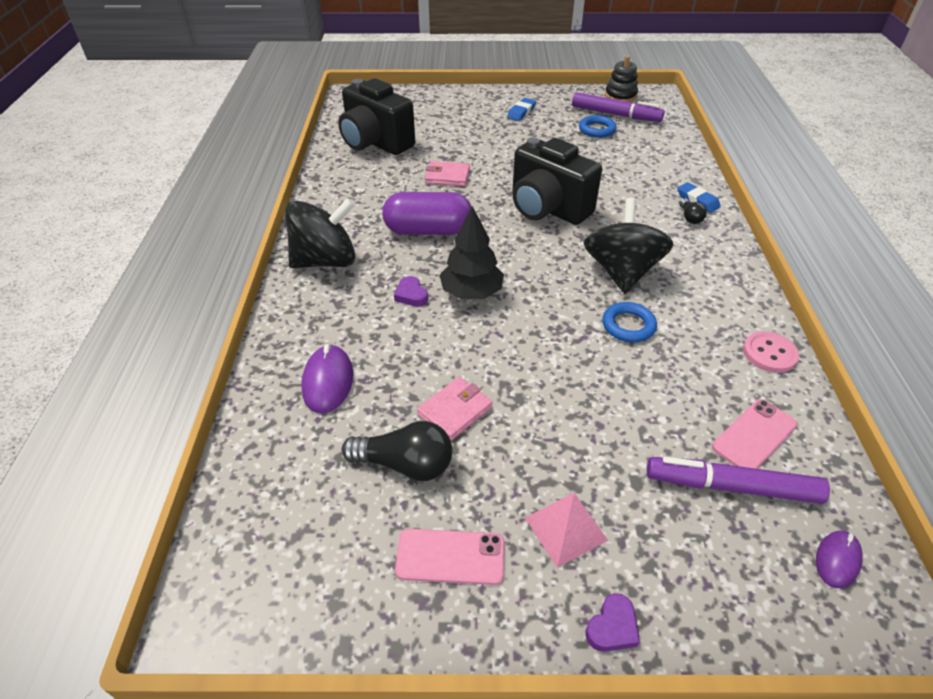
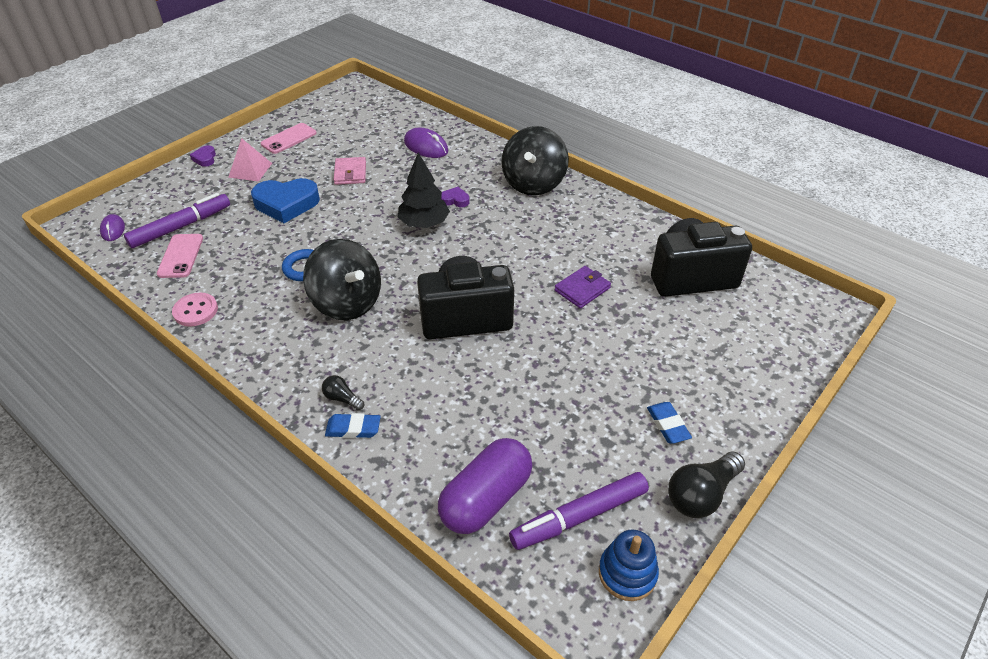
camera: 130 degrees right, 0 degrees up
black light bulb [342,421,453,481] -> black light bulb moved to [668,451,745,518]
purple capsule [382,192,472,235] -> purple capsule moved to [438,438,532,534]
pink wallet [425,161,470,186] -> purple wallet [554,266,611,308]
blue ring [579,115,617,138] -> none
black stacking toy [605,56,638,102] -> blue stacking toy [599,530,659,601]
none -> blue heart [251,178,320,223]

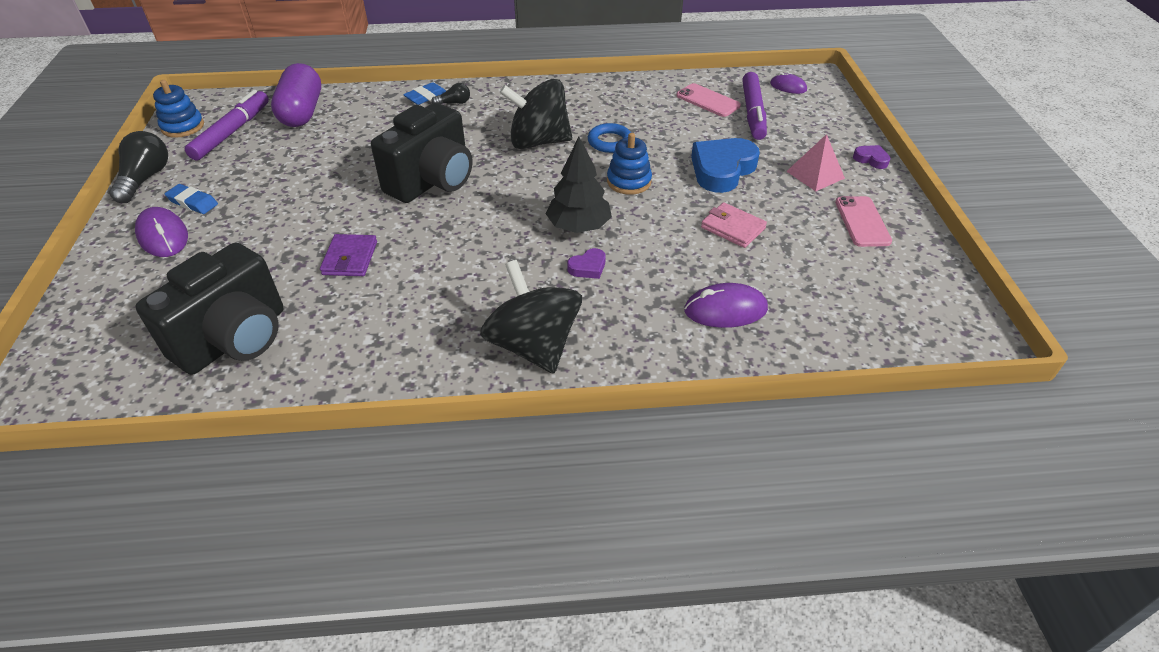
camera: 135 degrees right, 0 degrees up
pink button [172,293,218,327] -> none
none -> purple mouse [135,207,188,257]
none -> blue stacking toy [607,133,652,195]

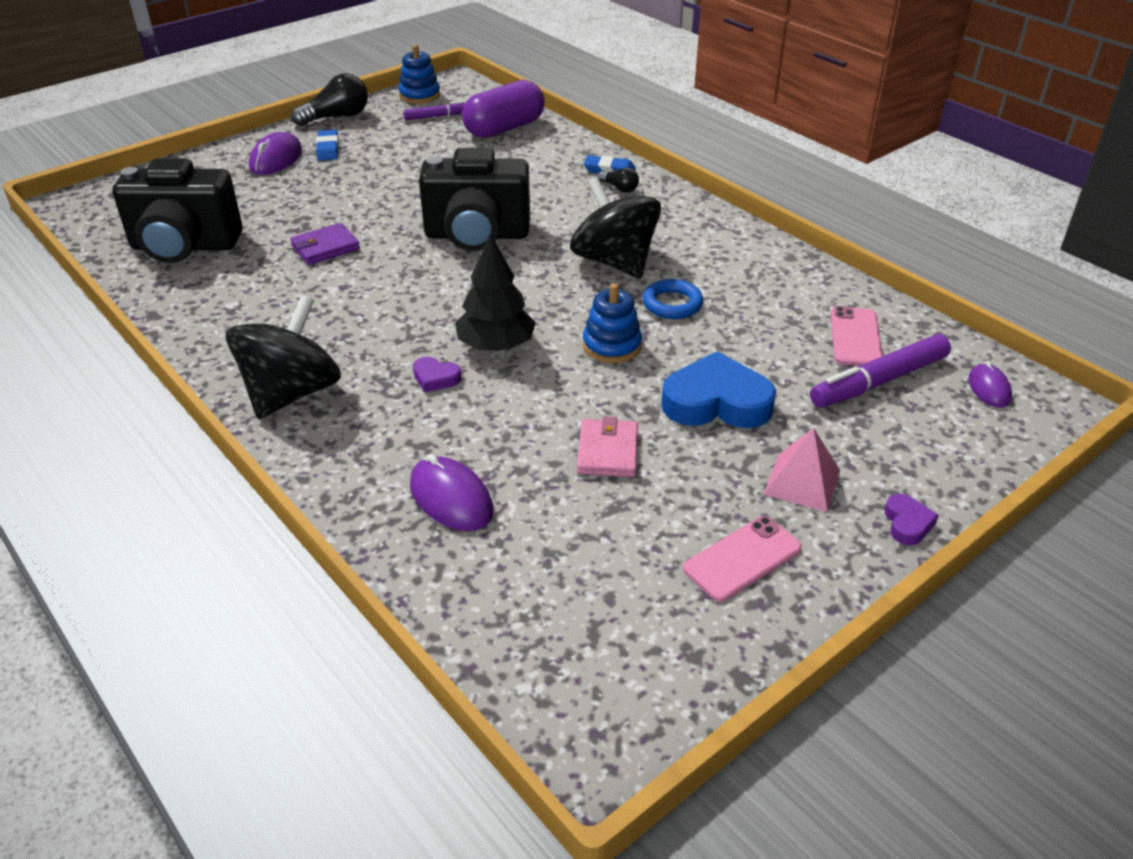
camera: 55 degrees right, 5 degrees down
purple marker [185,90,269,160] -> purple marker [403,101,465,120], size x0.58

